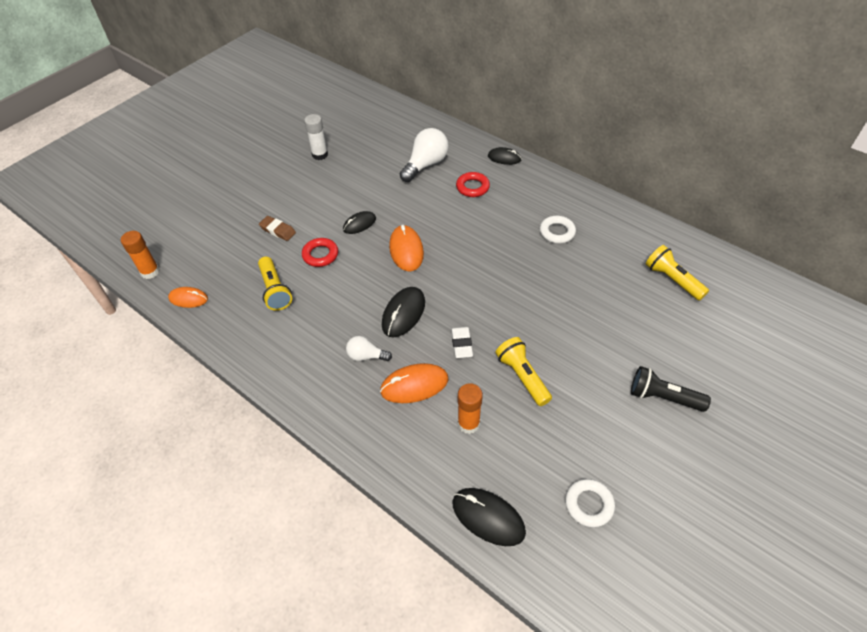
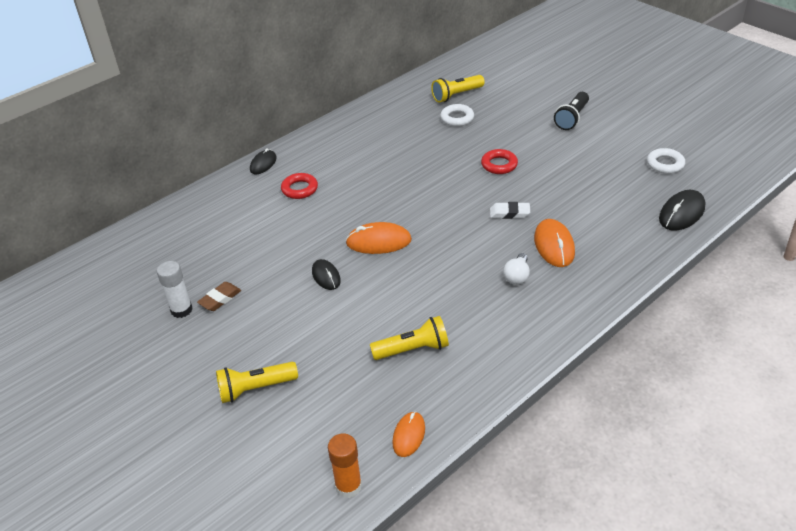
camera: 80 degrees left, 10 degrees down
brown eraser [259,216,296,241] -> brown eraser moved to [197,282,241,311]
red ring [302,238,338,267] -> red ring moved to [481,149,518,174]
black mouse [382,287,425,337] -> none
white light bulb [400,128,449,182] -> none
orange glue stick [458,383,483,434] -> none
yellow flashlight [496,337,552,406] -> yellow flashlight moved to [216,362,298,403]
white ring [540,216,576,244] -> white ring moved to [440,104,474,126]

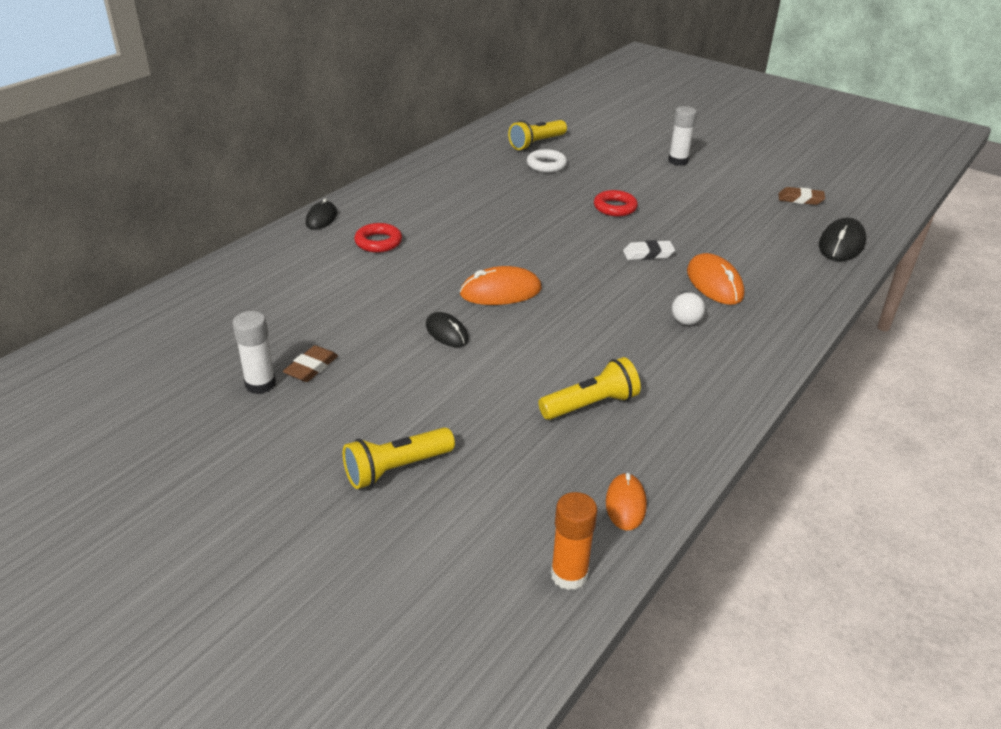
camera: 15 degrees left, 5 degrees down
black flashlight [554,92,589,130] -> white glue stick [668,106,697,166]
white ring [647,148,685,174] -> brown eraser [779,187,825,205]

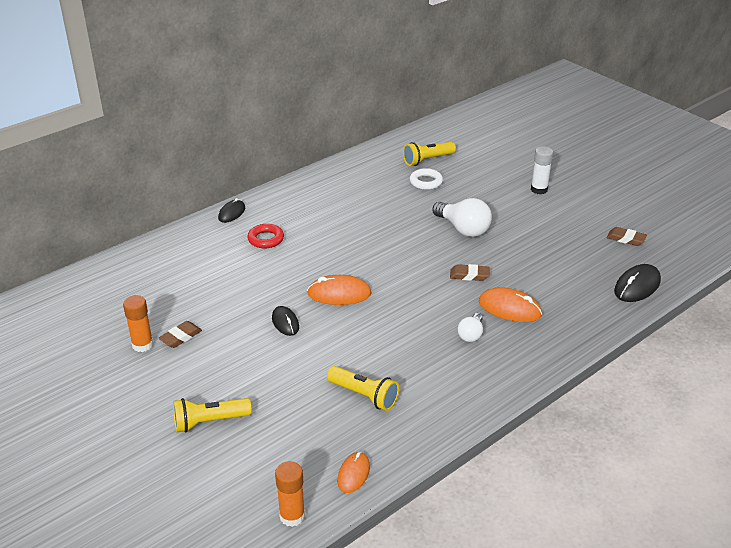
camera: 15 degrees right, 0 degrees up
white glue stick [233,311,276,394] -> orange glue stick [123,295,153,352]
yellow flashlight [538,357,641,420] -> yellow flashlight turned 45 degrees clockwise [327,366,399,411]
red ring [594,190,638,217] -> white light bulb [432,198,492,237]
white eraser [623,240,675,260] -> brown eraser [450,264,489,281]
orange mouse [687,253,745,305] -> orange mouse turned 60 degrees counterclockwise [479,287,542,322]

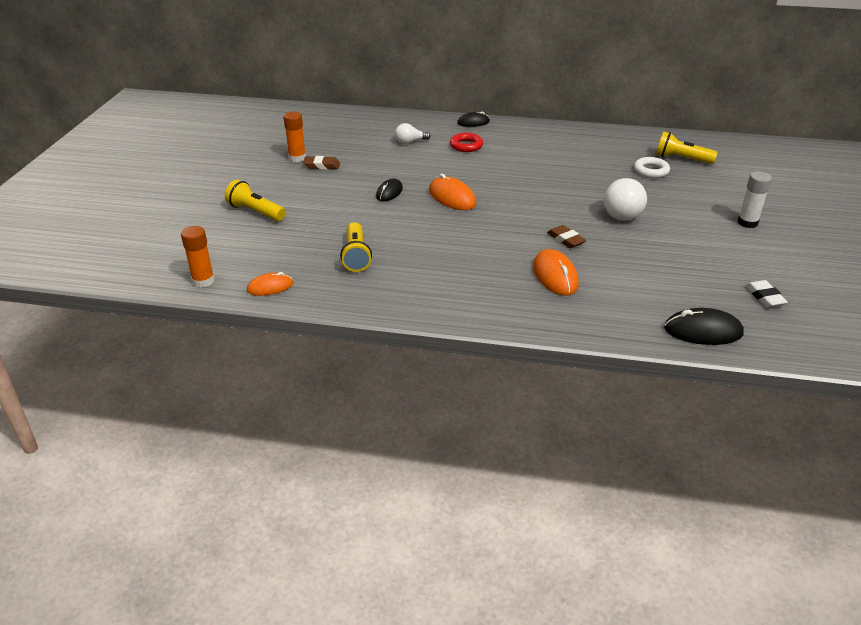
camera: 50 degrees right, 0 degrees up
white light bulb [458,313,483,342] -> white light bulb moved to [395,123,430,144]
brown eraser [606,227,647,246] -> white eraser [745,280,788,307]

